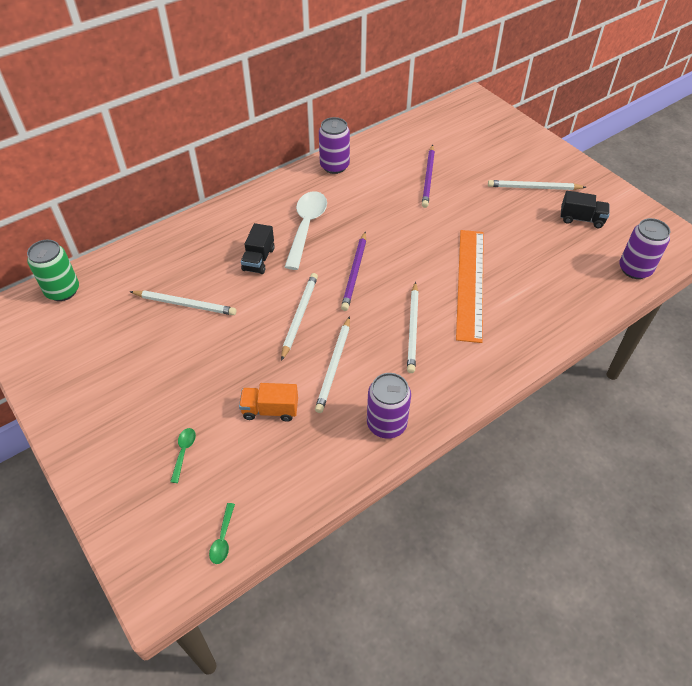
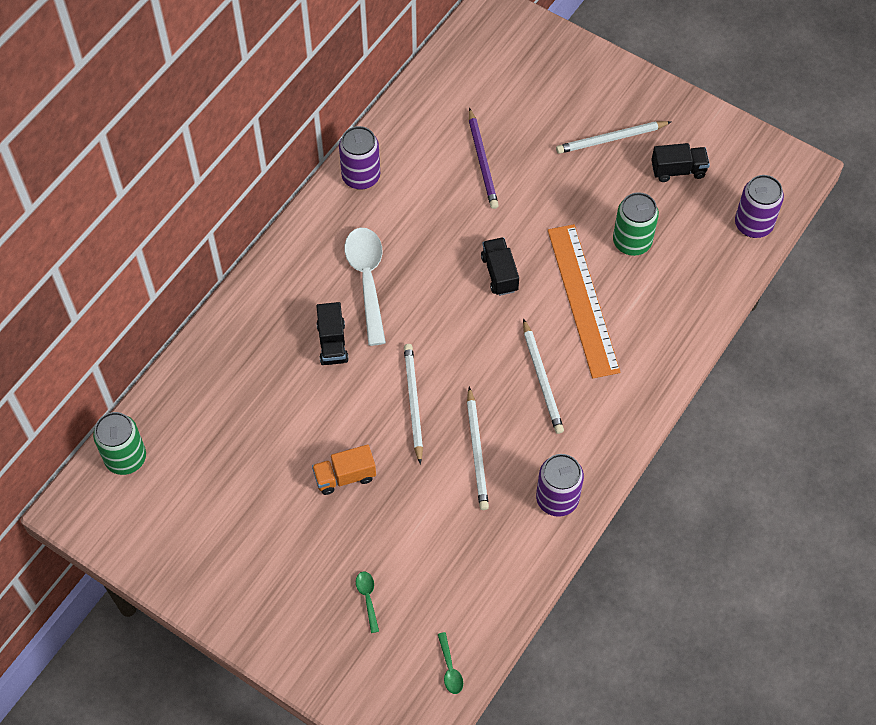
camera: 20 degrees left, 10 degrees up
white pencil [130,290,236,315] -> none
orange truck [239,383,298,422] -> orange truck moved to [312,445,376,495]
purple pencil [341,232,366,311] -> none
none -> black truck [481,237,519,296]
none -> green can [613,192,659,256]

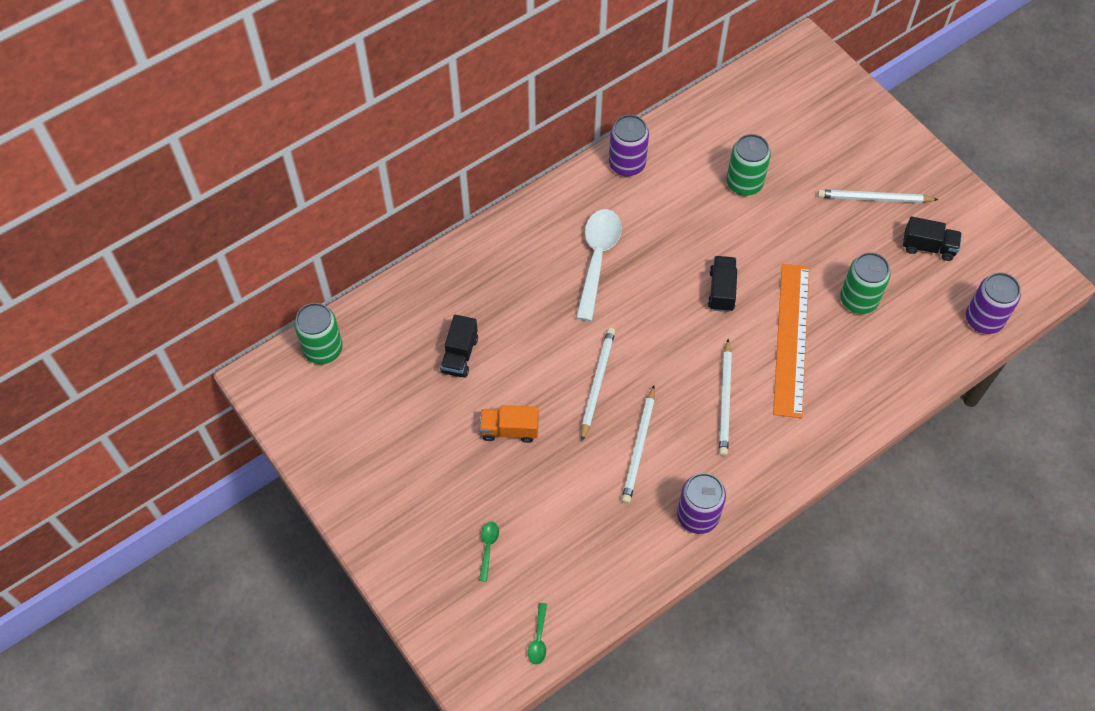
camera: 20 degrees right, 0 degrees up
black truck [316,302,349,365] -> black truck moved to [440,315,478,378]
purple pencil [469,108,499,209] -> green can [727,134,771,196]

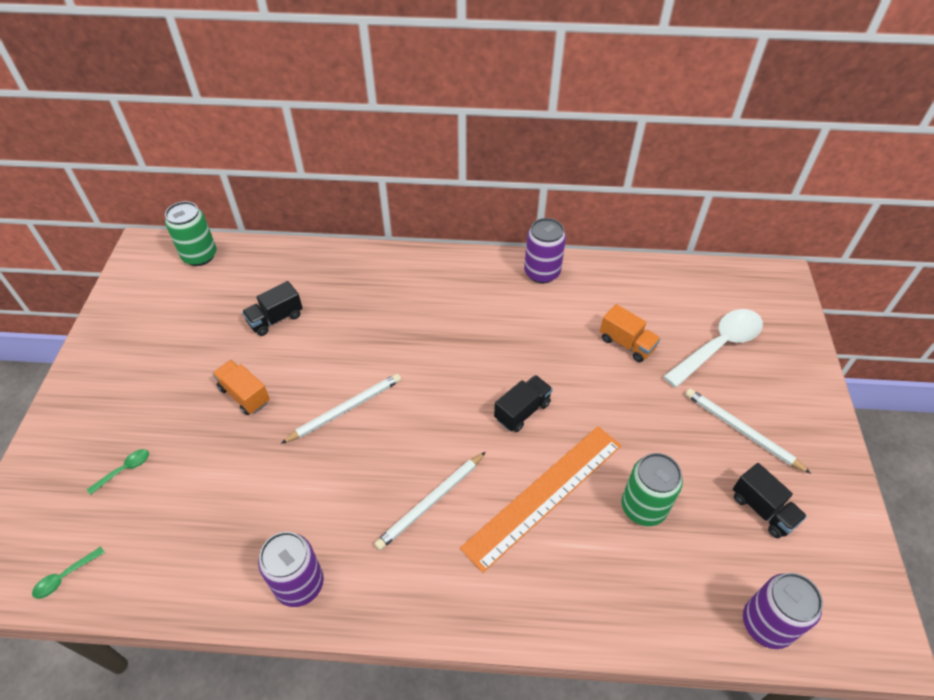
camera: 40 degrees right, 10 degrees down
white spoon [576,209,622,321] -> white spoon moved to [663,309,763,388]
white pencil [622,385,655,504] -> none
green can [727,134,771,196] -> orange truck [600,304,661,362]

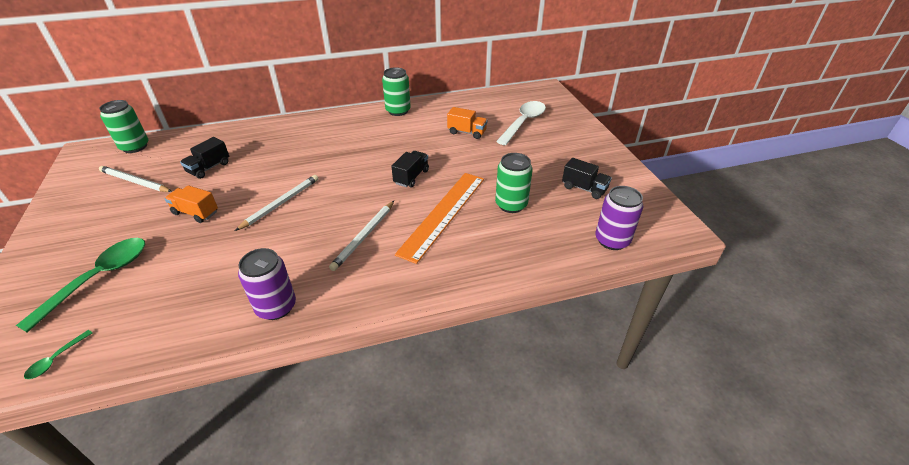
camera: 20 degrees left, 10 degrees down
green spoon [87,449,149,495] -> green spoon [16,238,145,333], size x2.29
purple can [524,218,566,283] -> green can [382,67,411,116]
white pencil [685,388,811,474] -> white pencil moved to [99,166,172,192]

